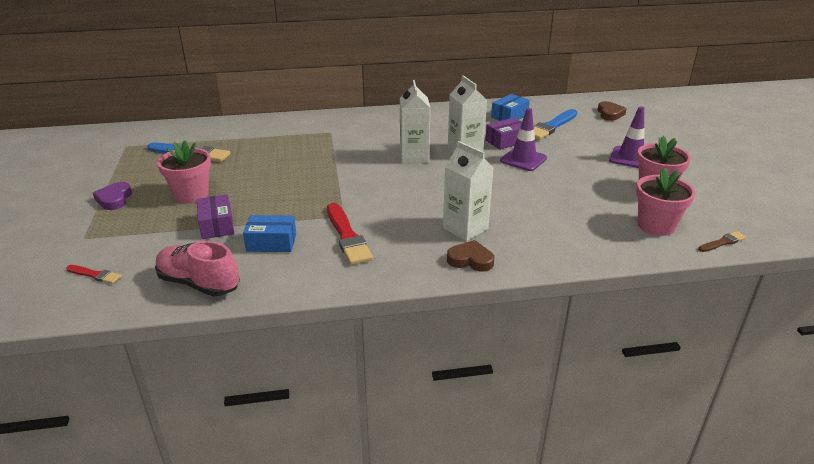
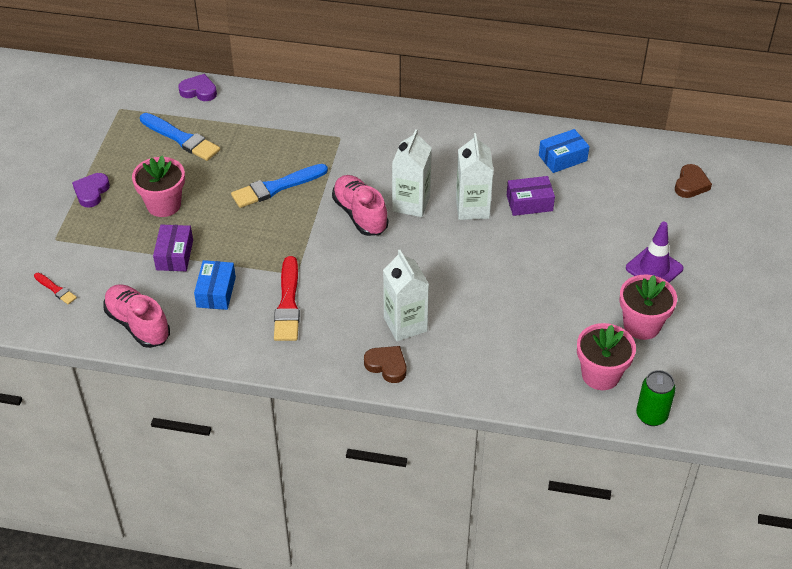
camera: 20 degrees right, 15 degrees up
blue box [243,215,296,252] -> blue box turned 75 degrees clockwise [194,260,236,310]
purple traffic cone [500,108,547,171] -> none
blue brush [534,109,577,140] -> blue brush moved to [231,164,328,208]
brown brush [698,231,746,252] -> green can [636,370,676,426]
none -> purple heart [178,74,217,101]
none -> pink shoe [332,175,388,236]

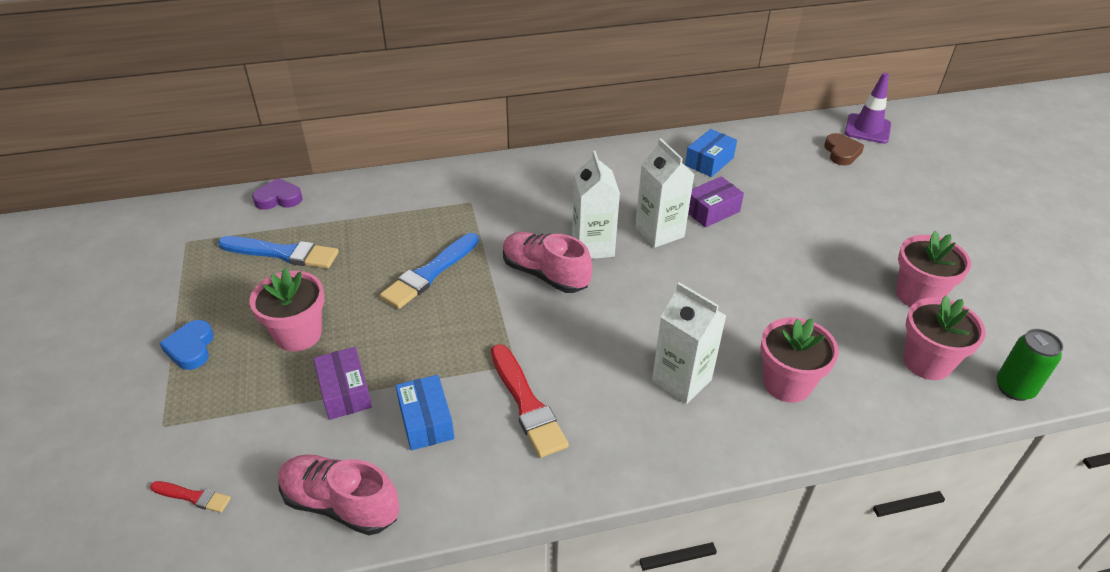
camera: 25 degrees left, 5 degrees down
purple heart [72,173,110,208] -> blue heart [159,320,214,370]
brown heart [364,346,406,383] -> none
purple traffic cone [626,222,683,283] -> purple traffic cone moved to [845,73,891,144]
none -> pink flower pot [760,317,839,403]

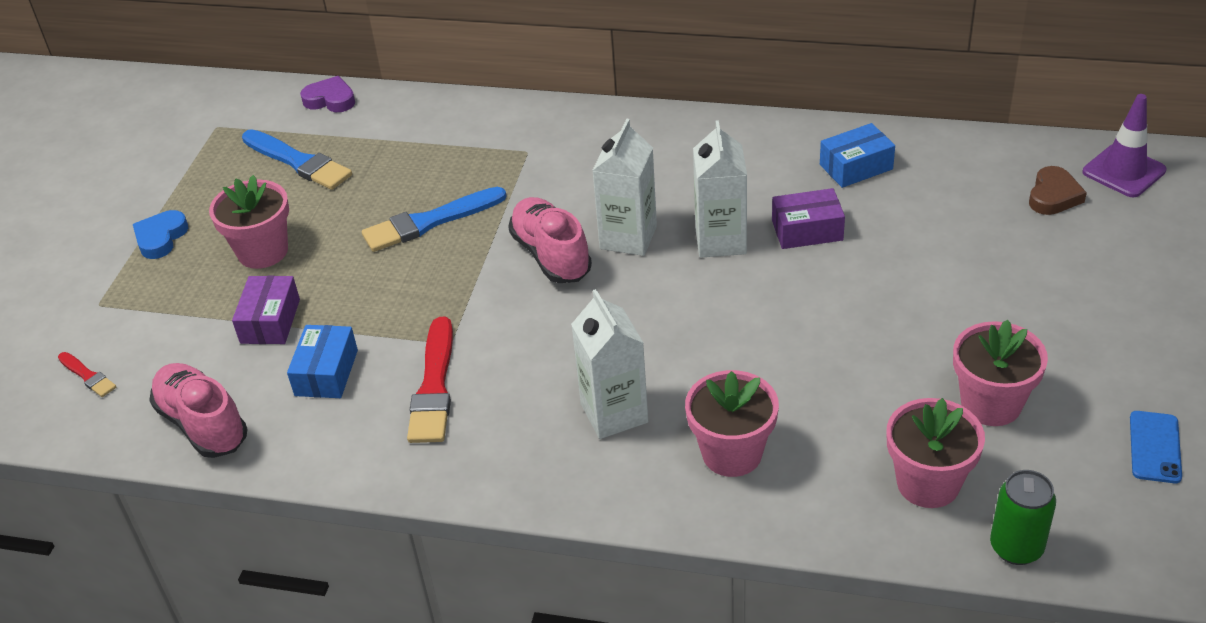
camera: 30 degrees right, 0 degrees up
none -> blue phone [1130,411,1182,483]

